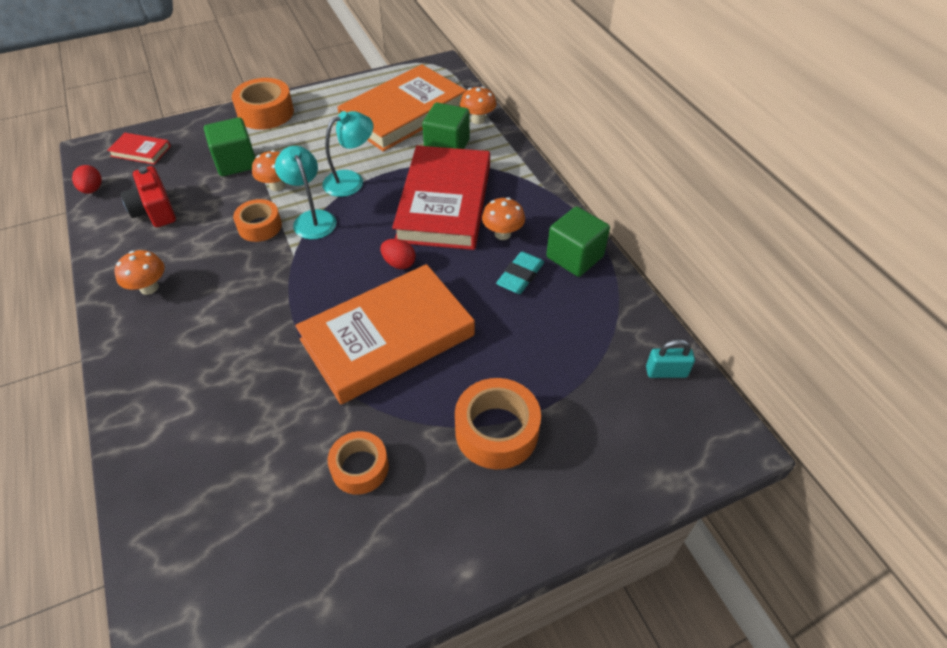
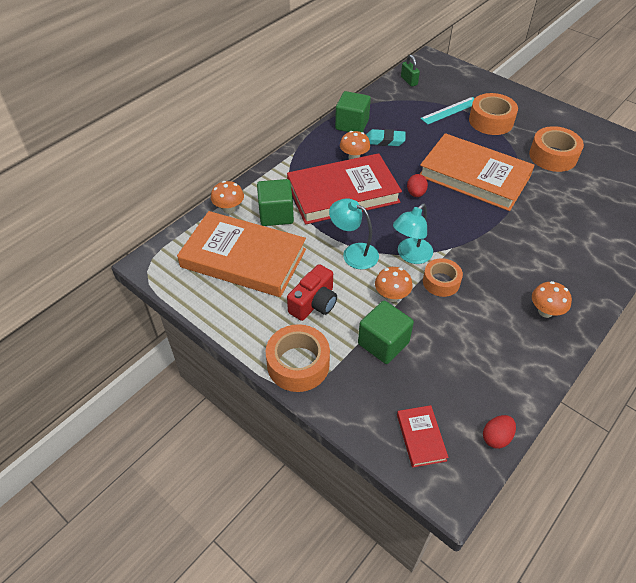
camera: 115 degrees left, 0 degrees up
red camera [121,166,176,227] -> red camera moved to [287,264,337,321]
orange tape [328,431,389,495] -> orange tape [529,126,584,172], size x1.52
turquoise padlock [646,339,695,378] -> green padlock [401,55,420,87]
none -> turquoise ruler [420,97,474,124]

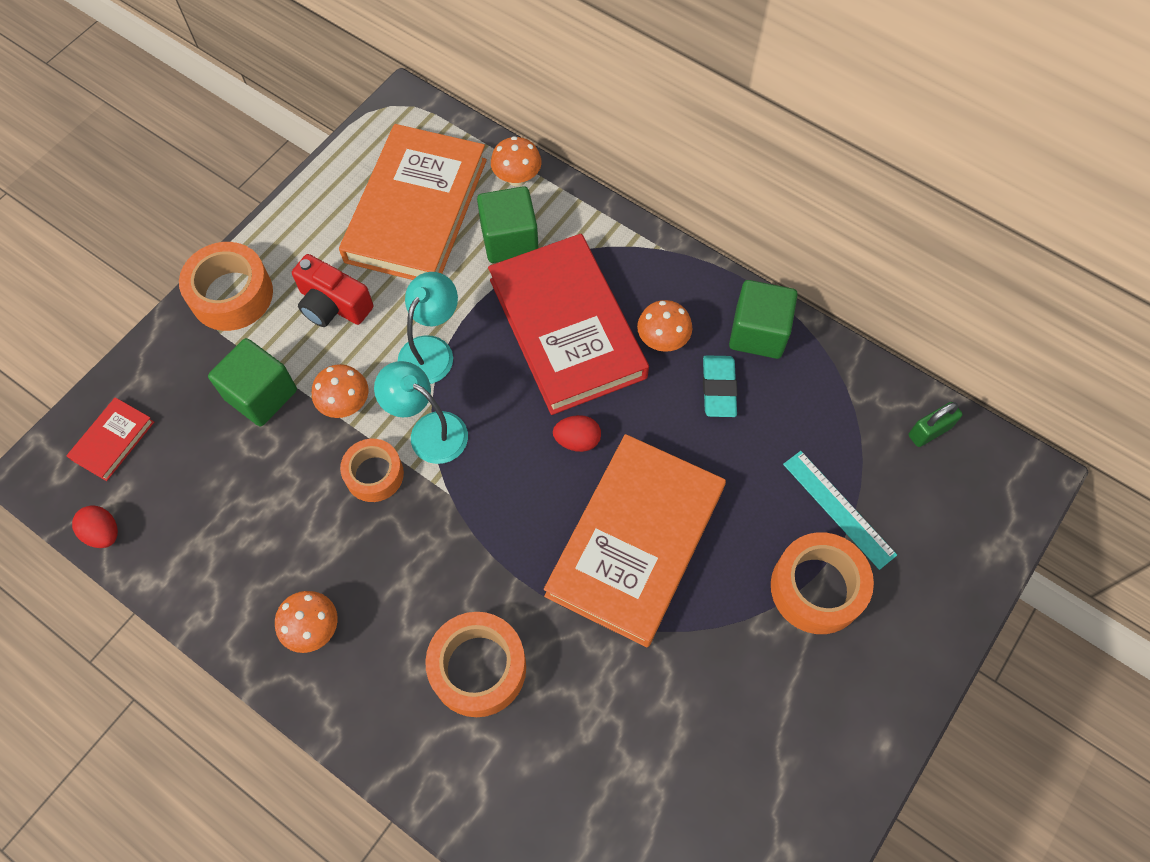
camera: 85 degrees right, 15 degrees up
red book [397,405,449,468] -> red book turned 45 degrees counterclockwise [66,397,154,481]
orange tape [529,126,584,172] -> orange tape moved to [425,612,526,717]

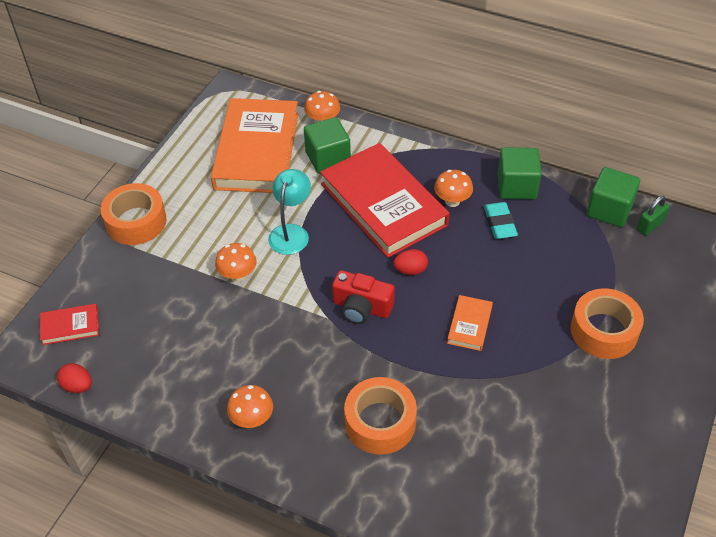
camera: 10 degrees left, 15 degrees down
red book [66,397,154,481] -> red book turned 60 degrees clockwise [40,304,99,345]
green cube [208,338,297,426] -> green cube moved to [587,167,640,227]
red camera [292,254,373,327] -> red camera moved to [332,270,395,324]
orange tape [340,439,404,502] -> none
turquoise lamp [374,361,468,464] -> none
orange book [544,434,726,647] -> orange book [447,295,493,351], size x0.42
turquoise ruler [783,451,897,570] -> none

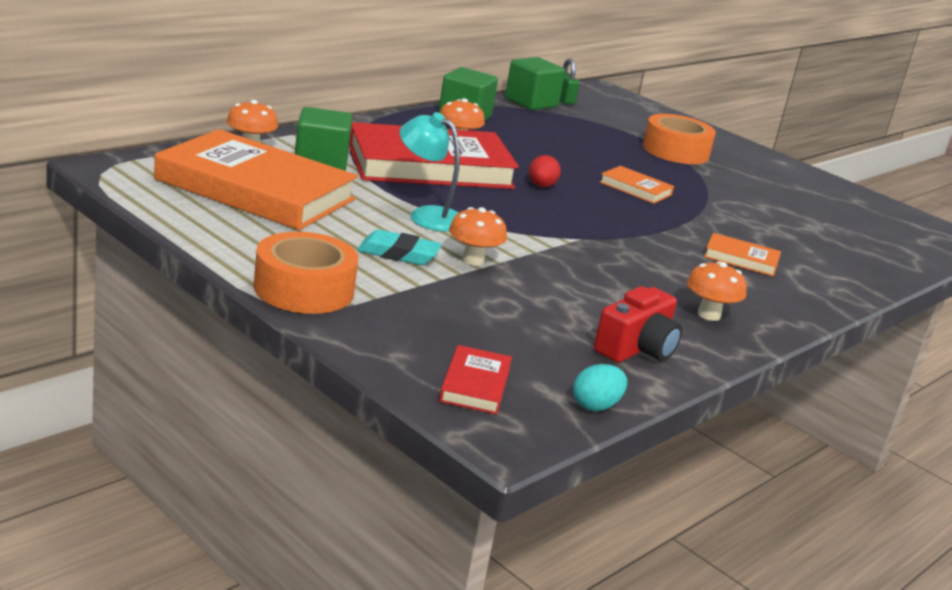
camera: 75 degrees left, 25 degrees down
red egg [57,363,92,393] -> turquoise egg [573,364,627,411]
red camera [332,270,395,324] -> red camera moved to [594,286,682,363]
orange tape [344,377,417,455] -> orange book [704,233,781,276]
turquoise eraser [484,202,518,239] -> turquoise eraser moved to [357,229,442,265]

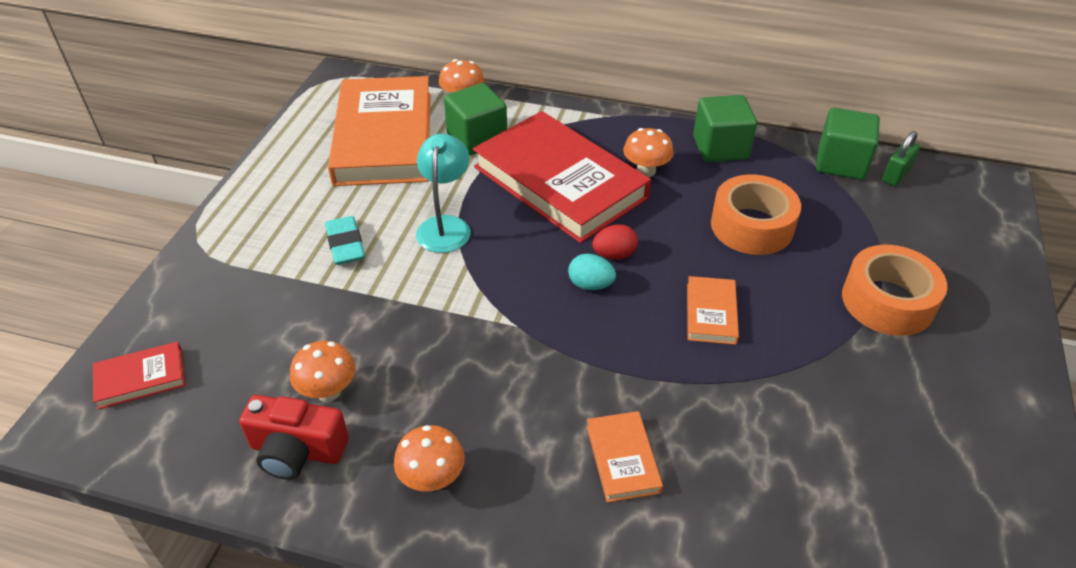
camera: 65 degrees right, 20 degrees up
orange tape [254,232,359,314] -> orange tape moved to [711,174,801,255]
orange mushroom [449,207,507,266] -> orange mushroom moved to [290,341,356,402]
turquoise egg [573,364,627,411] -> turquoise egg moved to [568,254,616,290]

